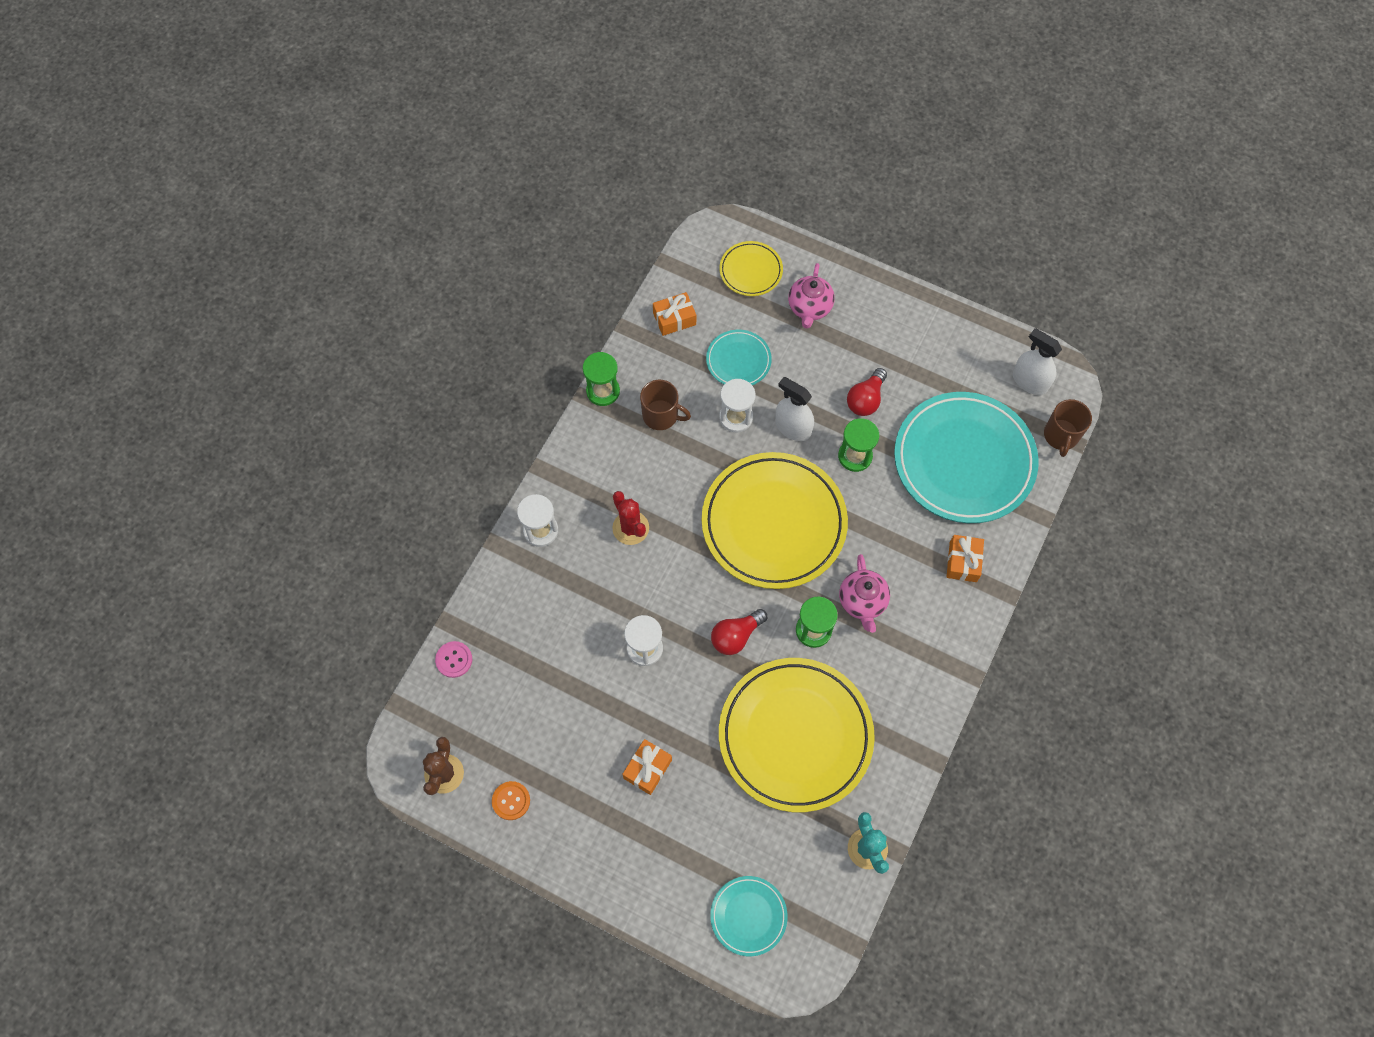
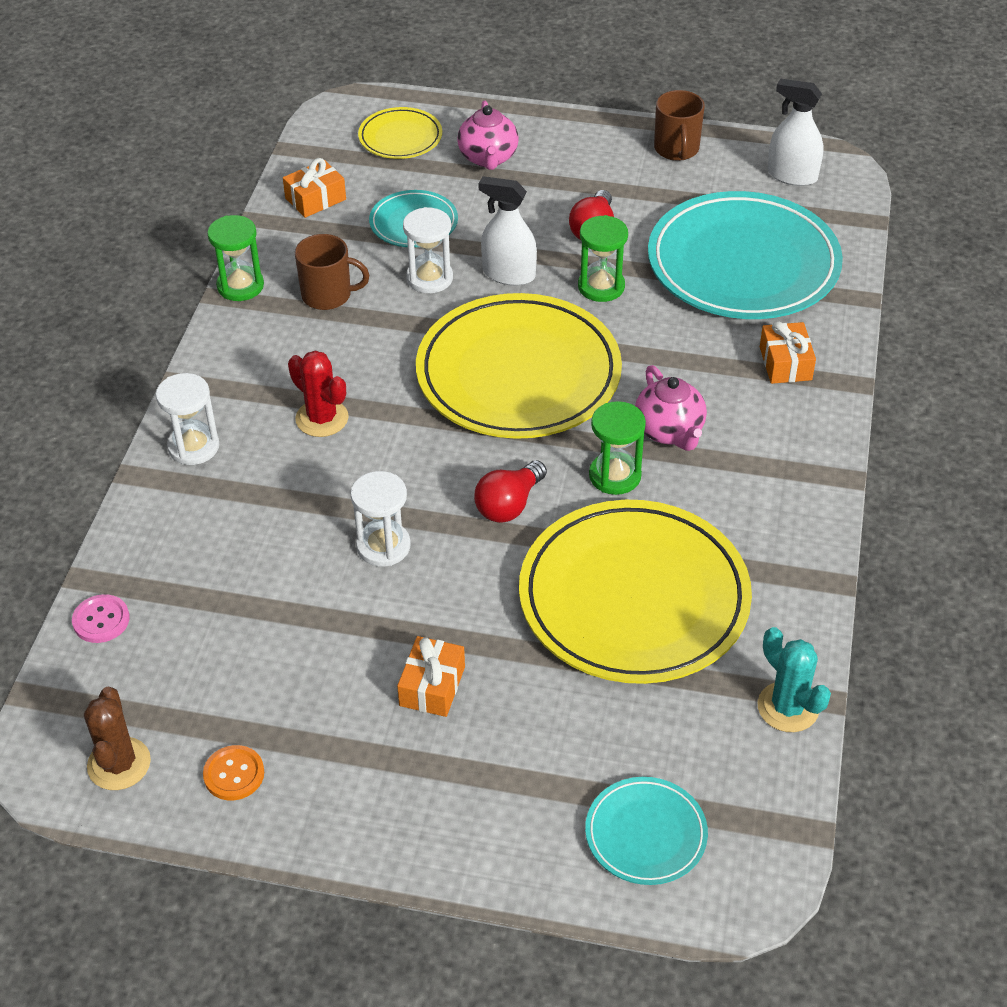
camera: 15 degrees left, 20 degrees down
brown mug [1044,399,1092,457] -> brown mug moved to [654,90,705,161]

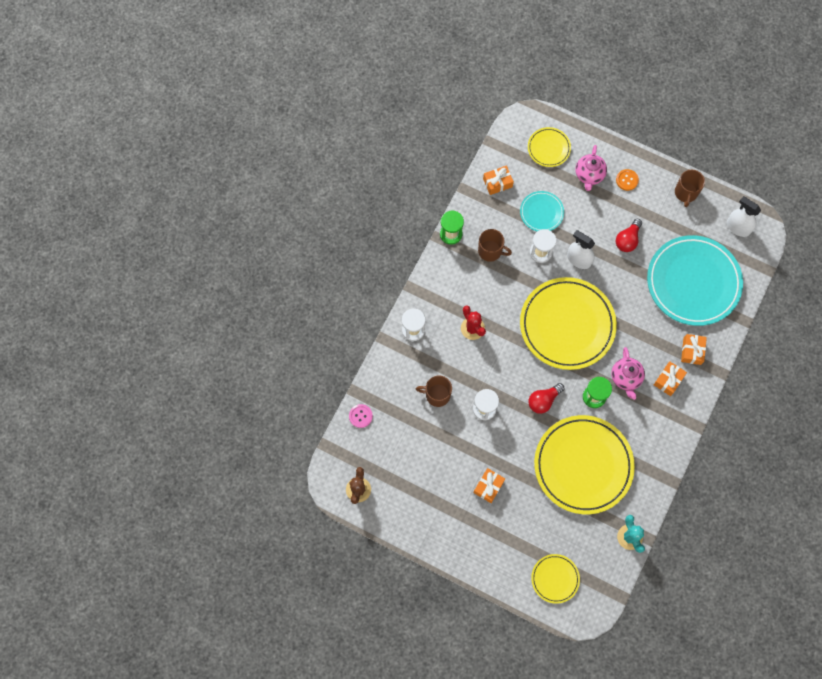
camera: 15 degrees right, 25 degrees up
orange button [203,745,264,800] -> orange button moved to [616,169,639,191]
green hourglass [578,215,628,302] -> none
turquoise plate [585,777,708,885] -> yellow plate [531,554,580,604]
none -> brown mug [416,376,452,407]
none -> orange gift [654,362,687,396]

